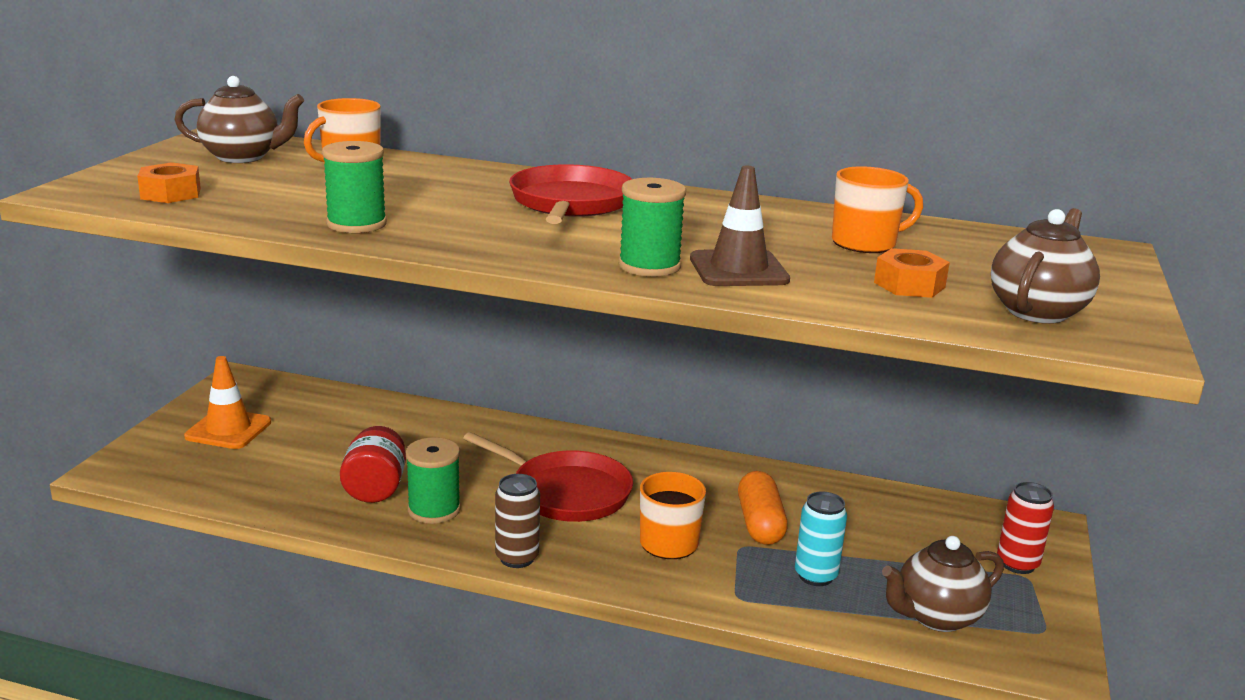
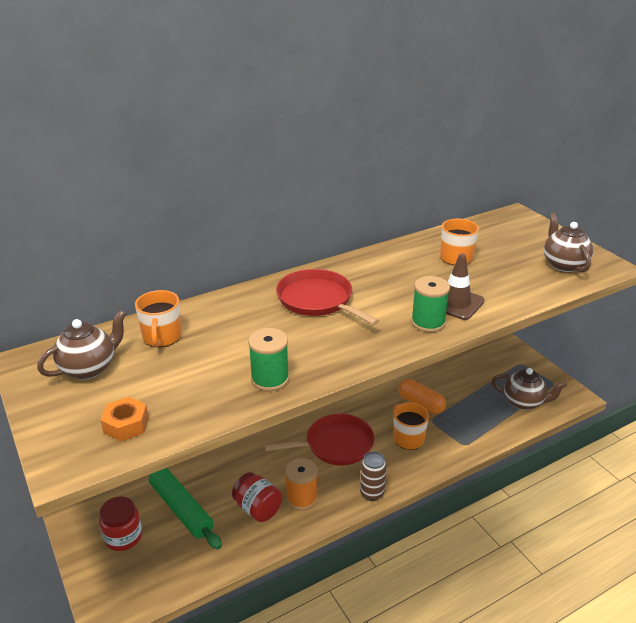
camera: 45 degrees left, 10 degrees up
orange traffic cone [184,356,271,449] -> red jar [99,496,142,551]
green spool [406,437,461,524] -> orange spool [285,458,318,510]
turquoise can [795,492,847,586] -> none
orange nut [874,248,950,298] -> none
brown teapot [882,536,1004,632] -> brown teapot turned 90 degrees counterclockwise [492,368,567,410]
red can [997,482,1054,574] -> none
none -> green rolling pin [149,468,222,549]

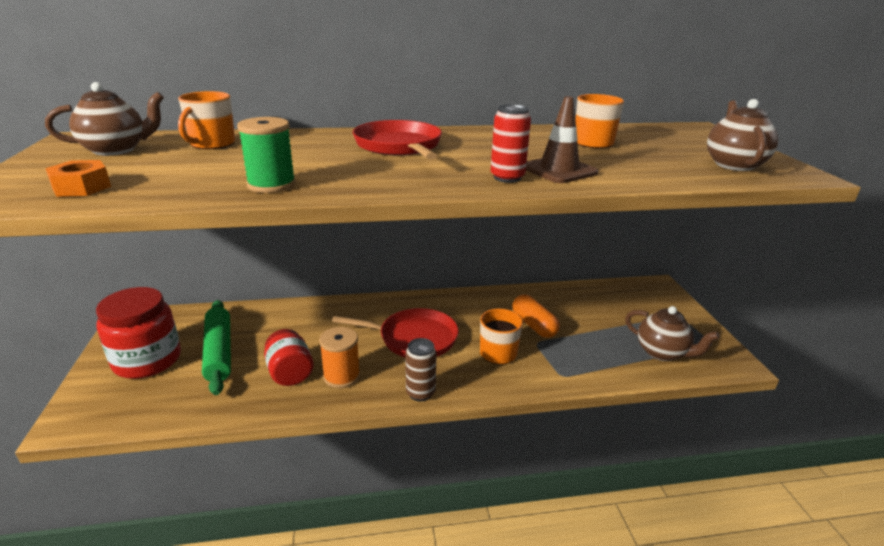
camera: 20 degrees right, 5 degrees down
red jar [99,496,142,551] -> red jar [96,287,181,379], size x1.57
green spool [411,276,450,332] -> red can [491,104,531,183]

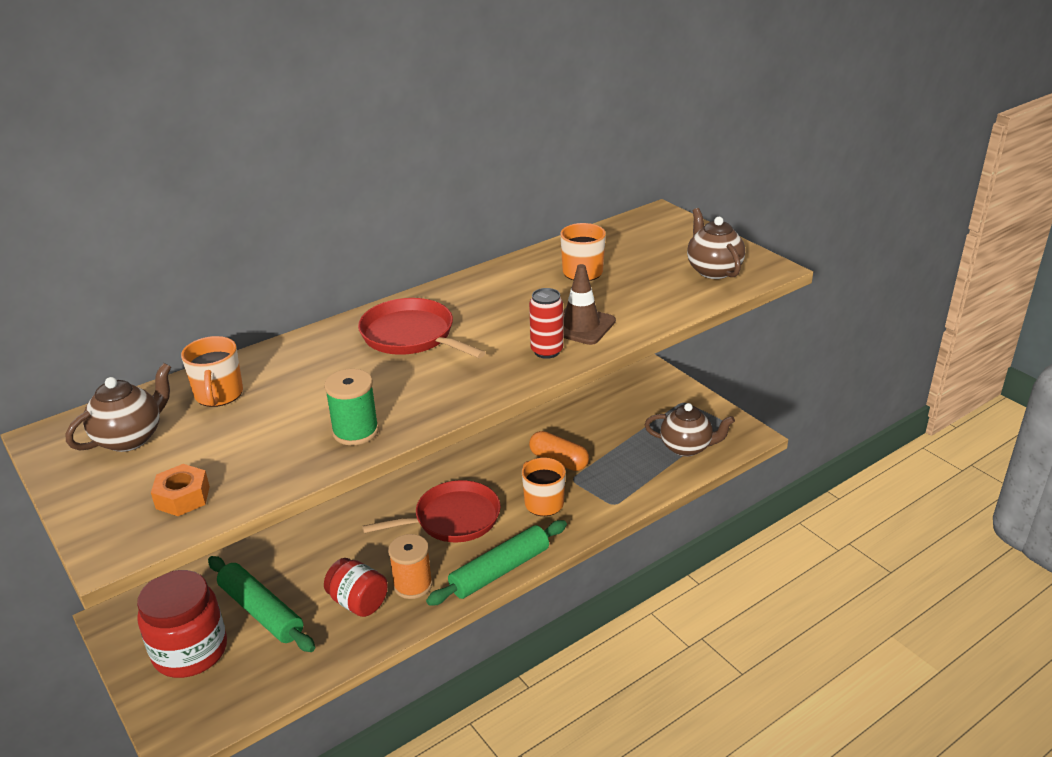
camera: 25 degrees left, 5 degrees up
brown can [405,338,437,401] -> green rolling pin [426,520,567,606]

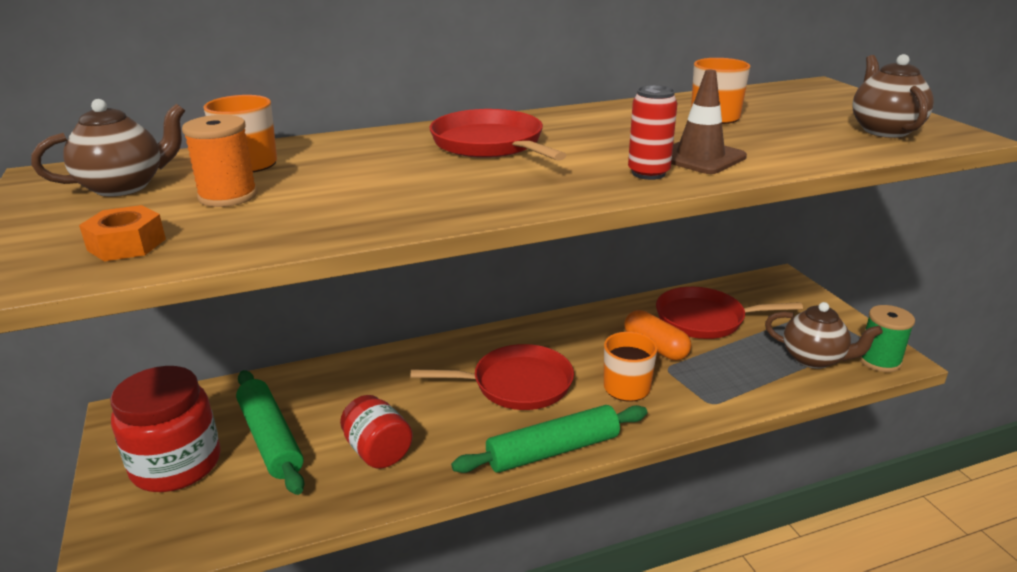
camera: 15 degrees right, 5 degrees down
green spool [324,369,379,445] -> green spool moved to [858,305,915,372]
orange spool [388,534,433,599] -> orange spool moved to [182,115,258,207]
none -> red pan [656,287,803,339]

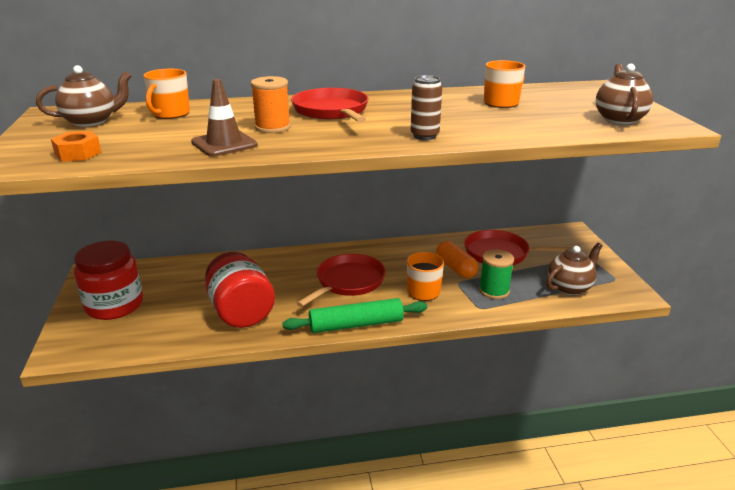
camera: 10 degrees right, 0 degrees up
orange spool [182,115,258,207] -> orange spool moved to [251,76,291,133]
green rolling pin [236,370,305,495] -> none
red jar [340,395,413,469] -> red jar [205,252,275,328], size x1.57
red pan [411,344,574,410] -> red pan turned 60 degrees counterclockwise [297,254,386,307]
red can [628,85,677,180] -> brown can [411,75,442,140]
brown traffic cone [671,70,747,174] -> brown traffic cone moved to [191,79,258,157]
brown teapot [765,302,883,369] -> brown teapot turned 75 degrees counterclockwise [546,243,603,296]
green spool [858,305,915,372] -> green spool moved to [479,249,514,299]

